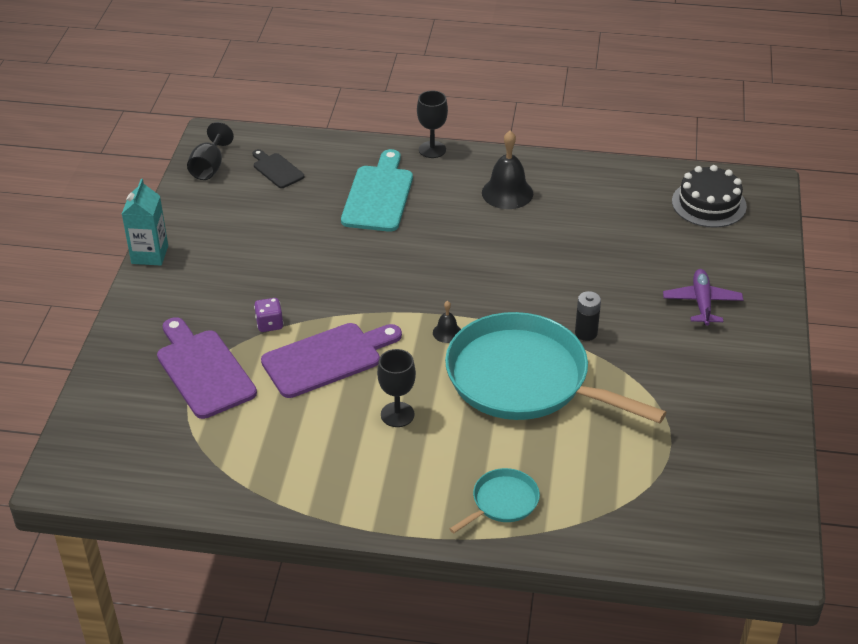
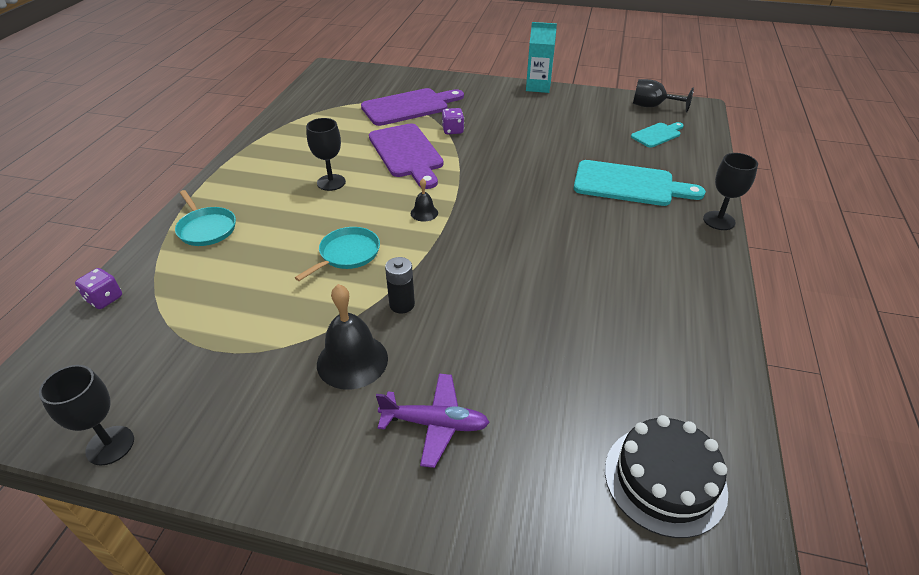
camera: 95 degrees right, 0 degrees up
black cutting board [252,149,304,188] -> turquoise cutting board [631,122,684,148]
turquoise pan [445,312,667,423] -> turquoise pan [295,227,380,281], size x0.43
black bell [482,130,533,209] -> black bell moved to [317,284,388,390]
none -> black goblet [39,365,134,466]
none -> purple dice [75,268,122,309]

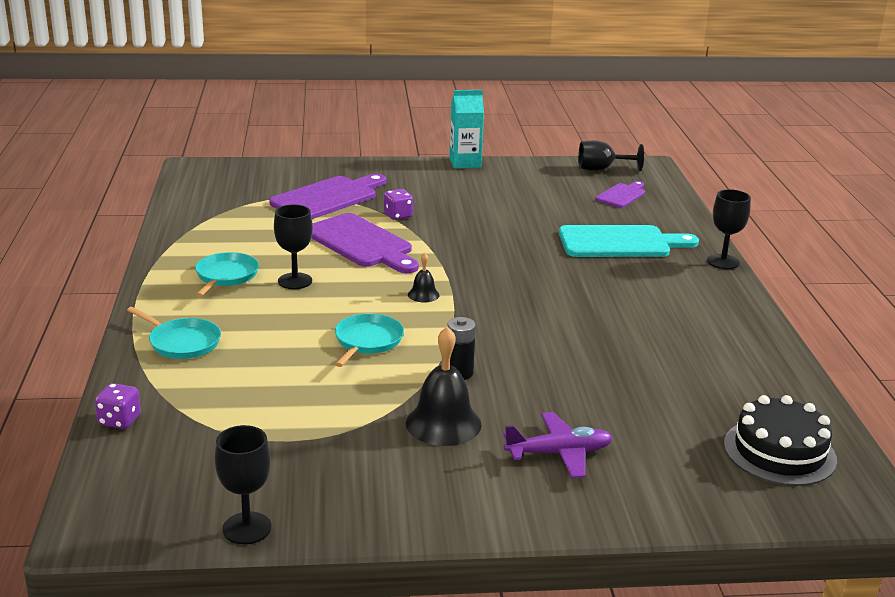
camera: 20 degrees left, 15 degrees down
turquoise cutting board [631,122,684,148] -> purple cutting board [595,181,645,208]
none -> turquoise pan [195,252,259,297]

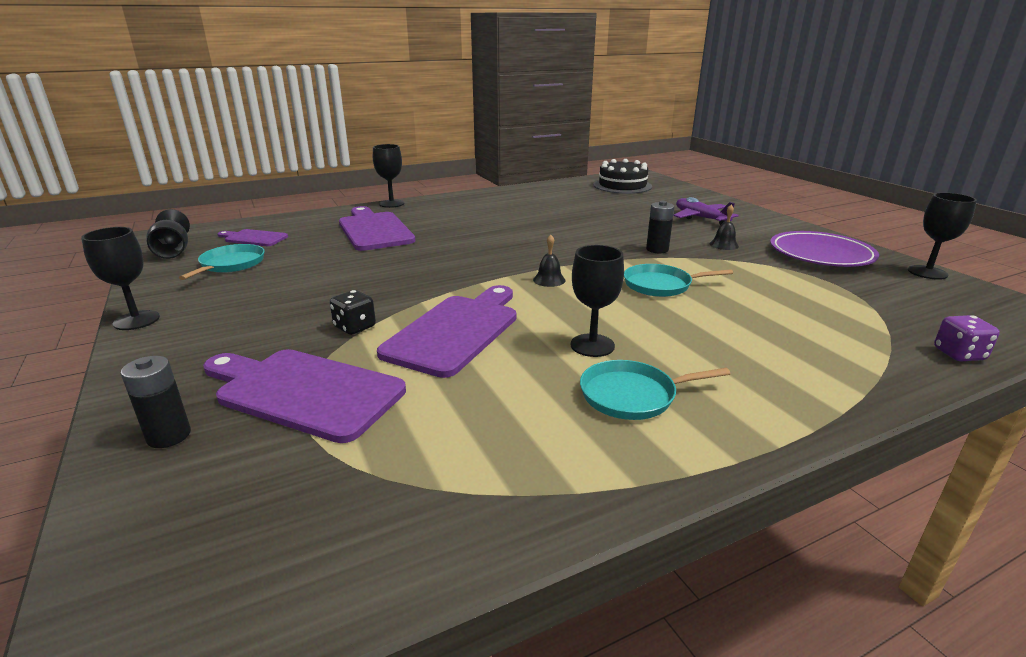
camera: 110 degrees left, 0 degrees up
turquoise pan [127,307,221,359] -> turquoise pan moved to [179,244,265,280]
purple dice [384,189,413,220] -> black dice [330,290,376,335]
black bell [406,326,482,446] -> black bell [709,205,739,250], size x0.51
turquoise carton [449,90,484,168] -> black goblet [81,227,160,330]
turquoise cutting board [559,225,699,257] -> purple cutting board [339,206,415,251]
none -> black battery [120,356,191,448]
none -> purple plate [770,231,879,267]

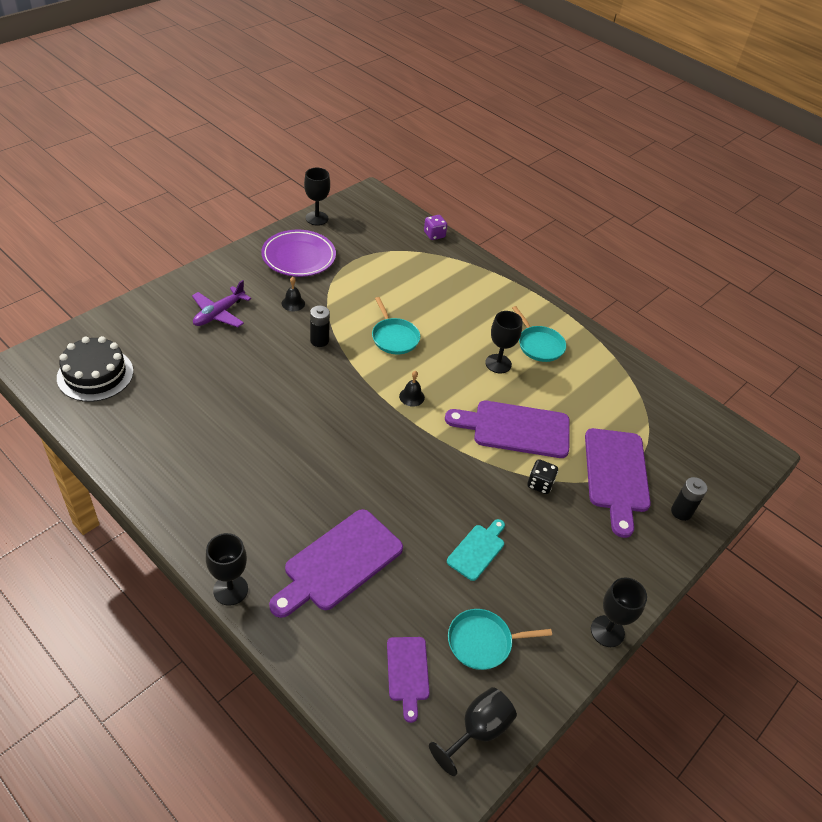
camera: 115 degrees left, 20 degrees up
none -> turquoise cutting board [447,519,505,581]

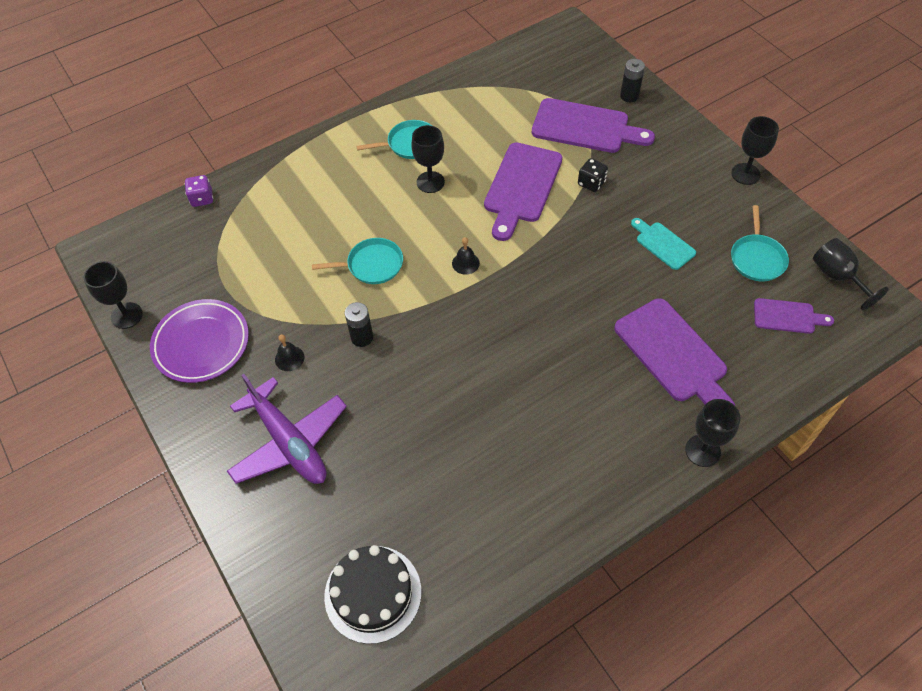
camera: 70 degrees left, 10 degrees up
purple plane [192,280,251,327] -> purple plane [227,374,347,484], size x1.51

